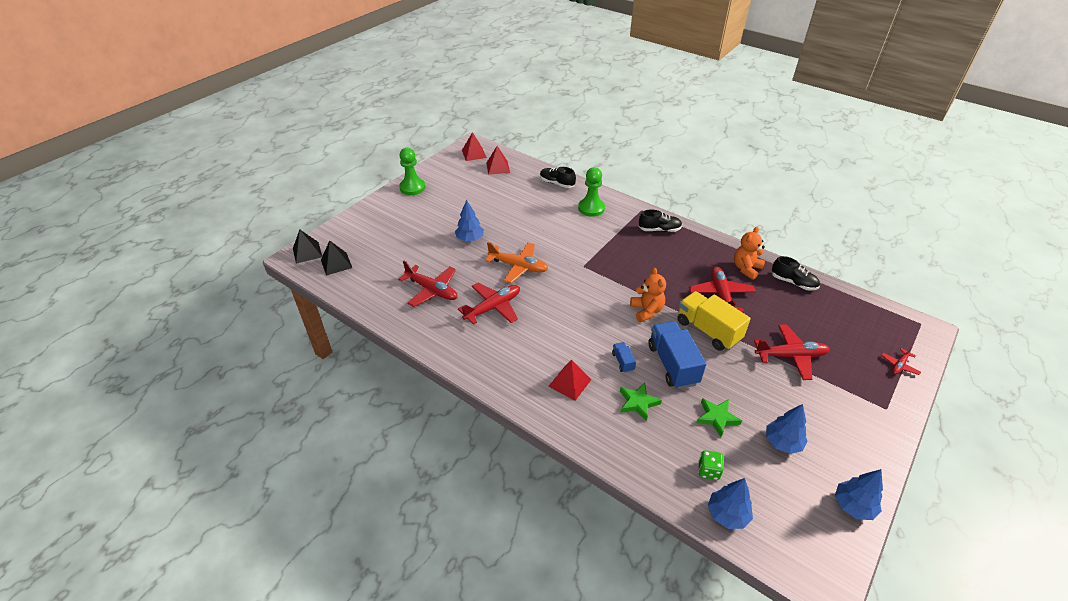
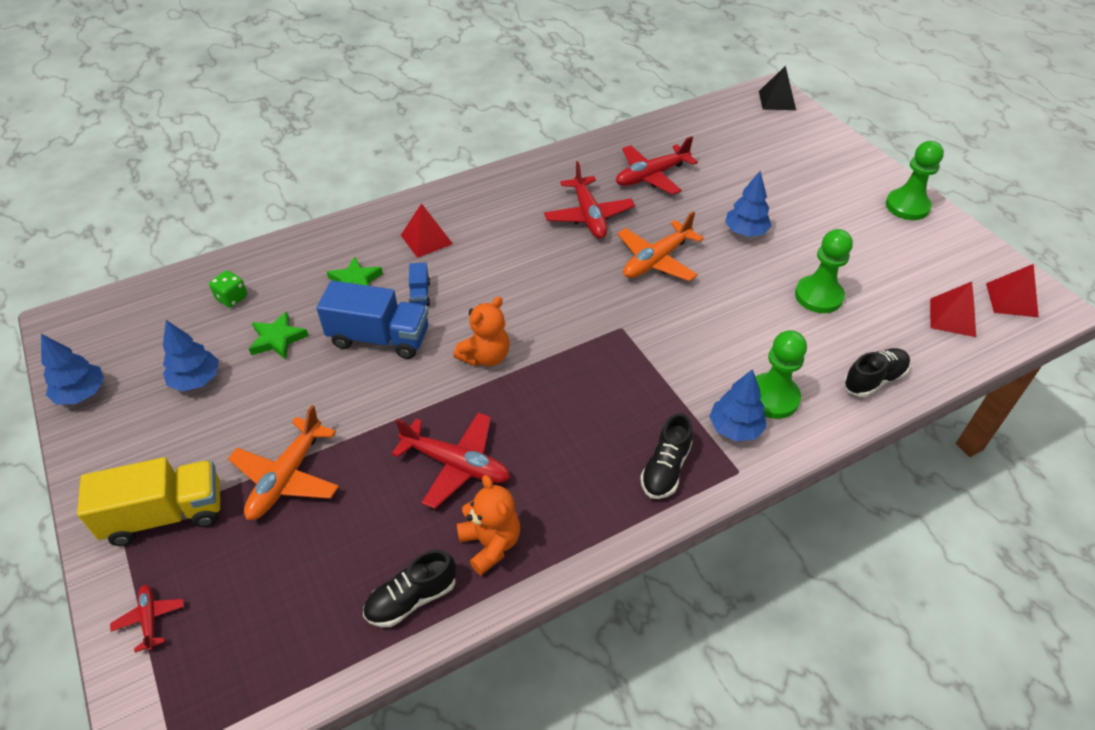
camera: 115 degrees right, 5 degrees up
black pyramid [321,240,352,276] -> none
blue truck [612,342,636,373] -> blue truck turned 75 degrees clockwise [409,263,430,306]
orange teddy bear [630,267,666,322] -> orange teddy bear turned 60 degrees counterclockwise [454,296,509,366]
yellow truck [677,291,751,351] -> yellow truck moved to [77,457,220,546]
blue tree [708,478,753,529] -> blue tree moved to [709,369,767,441]
red plane [754,324,830,380] -> orange plane [228,405,339,520]
none -> green pawn [795,229,853,313]

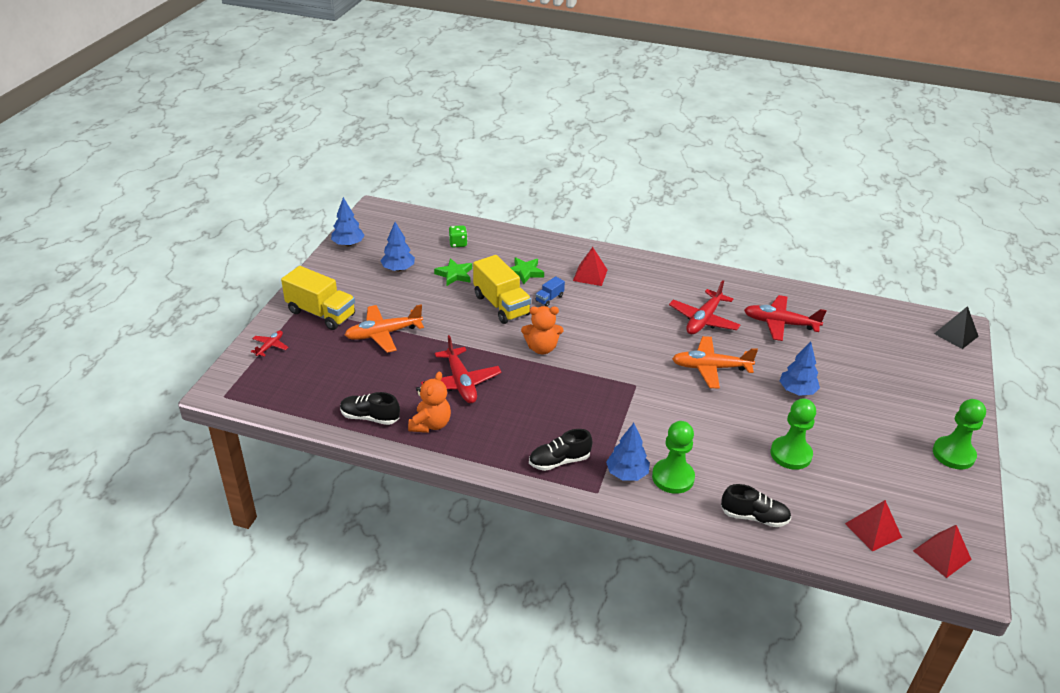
camera: 45 degrees right, 10 degrees down
blue truck [317,281,428,359] -> yellow truck [473,255,531,324]

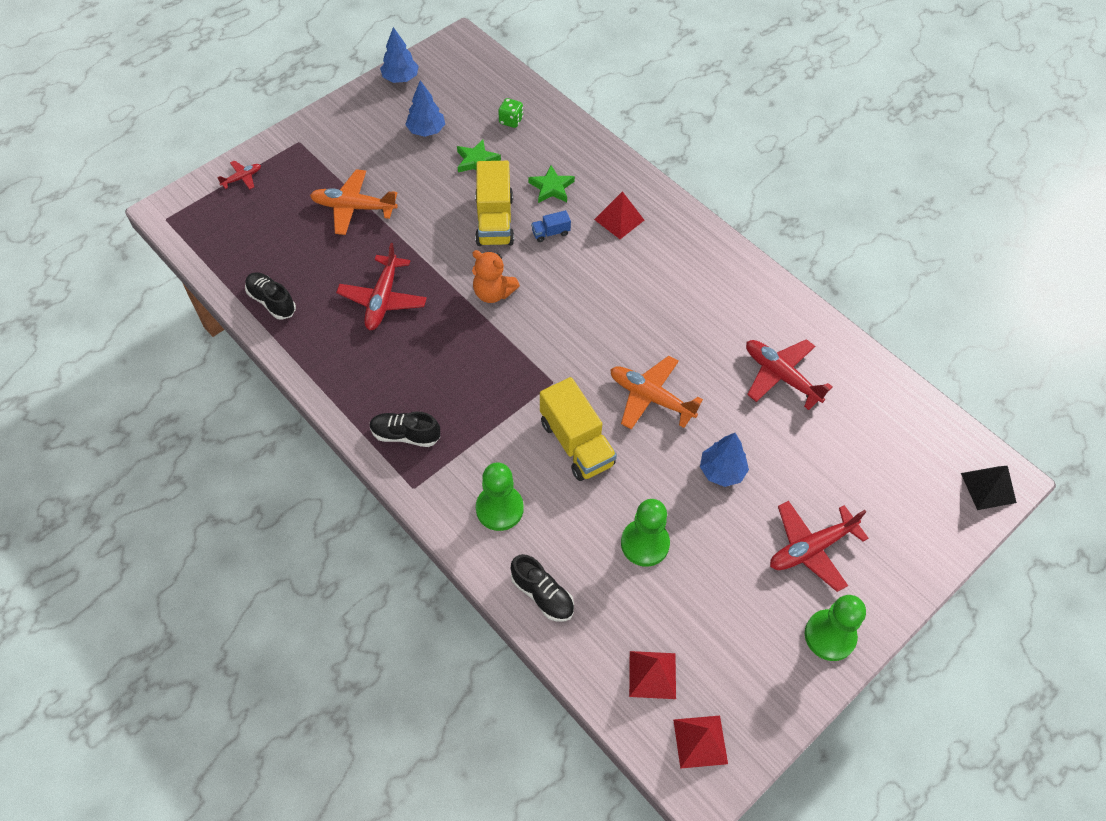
camera: 30 degrees right, 20 degrees up
yellow truck [281,266,355,330] -> yellow truck moved to [540,377,617,481]
orange teddy bear [408,372,451,433] -> none
blue tree [606,423,650,481] -> none
red plane [669,280,740,335] -> red plane moved to [770,501,869,592]

